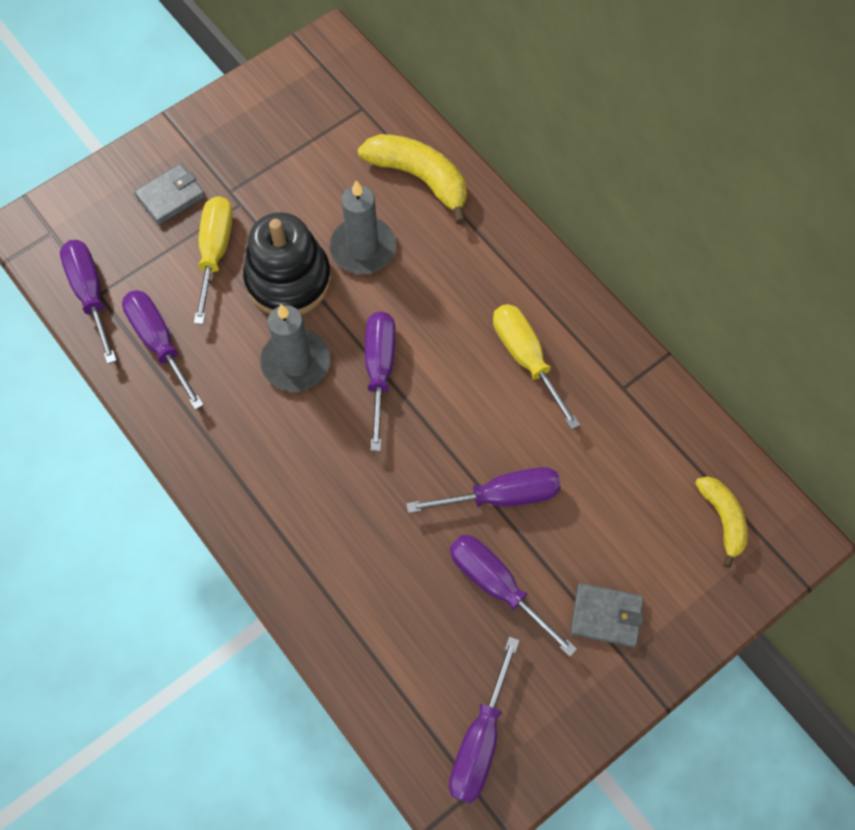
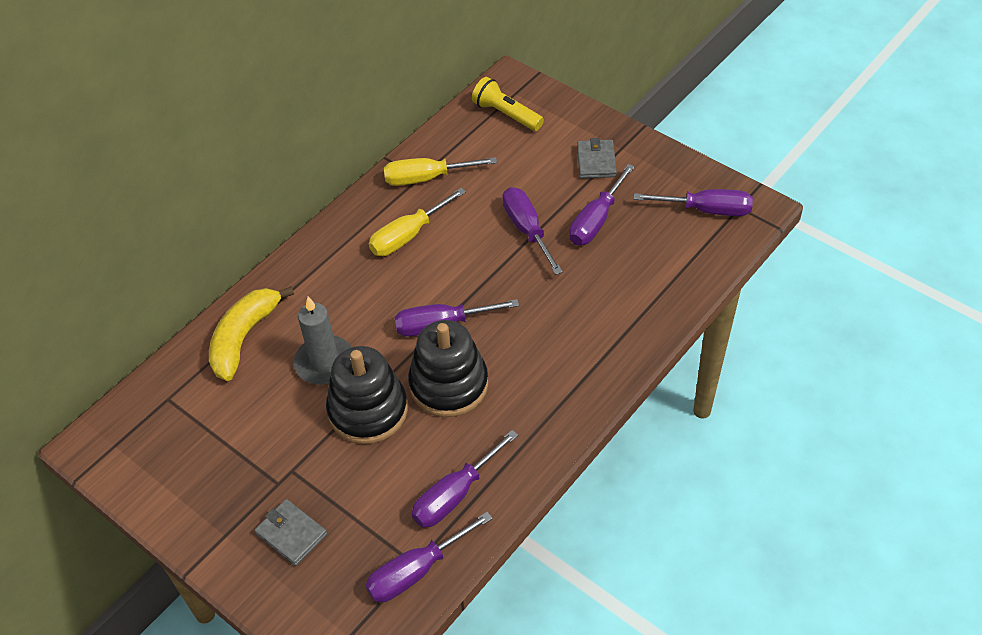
camera: 100 degrees left, 15 degrees down
yellow screwdriver [194,196,233,324] -> yellow screwdriver moved to [384,157,497,186]
grey candle [260,304,330,391] -> black stacking toy [408,320,488,417]
yellow banana [695,477,748,568] -> yellow flashlight [472,77,544,131]

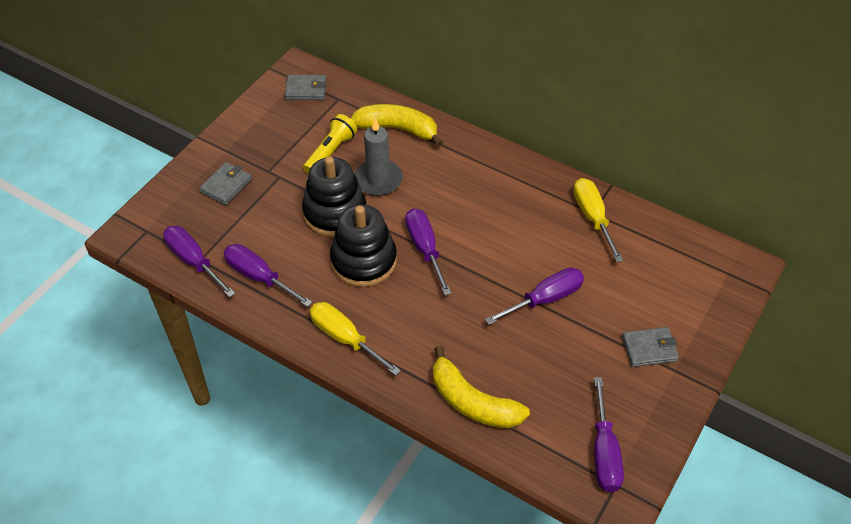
camera: 80 degrees right, 0 degrees up
yellow screwdriver [369,188,466,256] -> yellow screwdriver moved to [310,302,401,376]
yellow flashlight [472,77,544,131] -> yellow flashlight moved to [303,114,357,174]
purple screwdriver [569,164,635,245] -> none
none -> grey wallet [285,75,326,100]
none -> yellow banana [433,346,530,428]

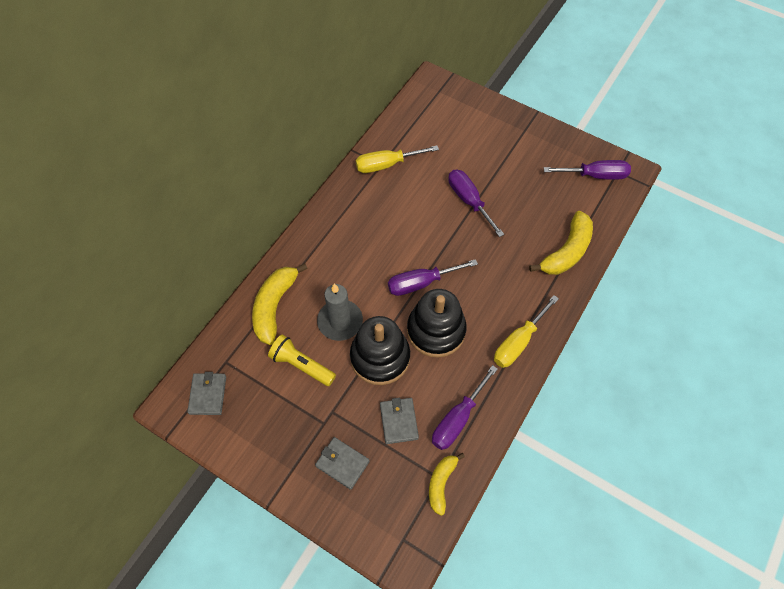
camera: 90 degrees left, 10 degrees up
purple screwdriver [163,226,236,298] -> yellow banana [429,453,465,516]
grey wallet [622,327,679,367] -> grey wallet moved to [380,398,419,444]

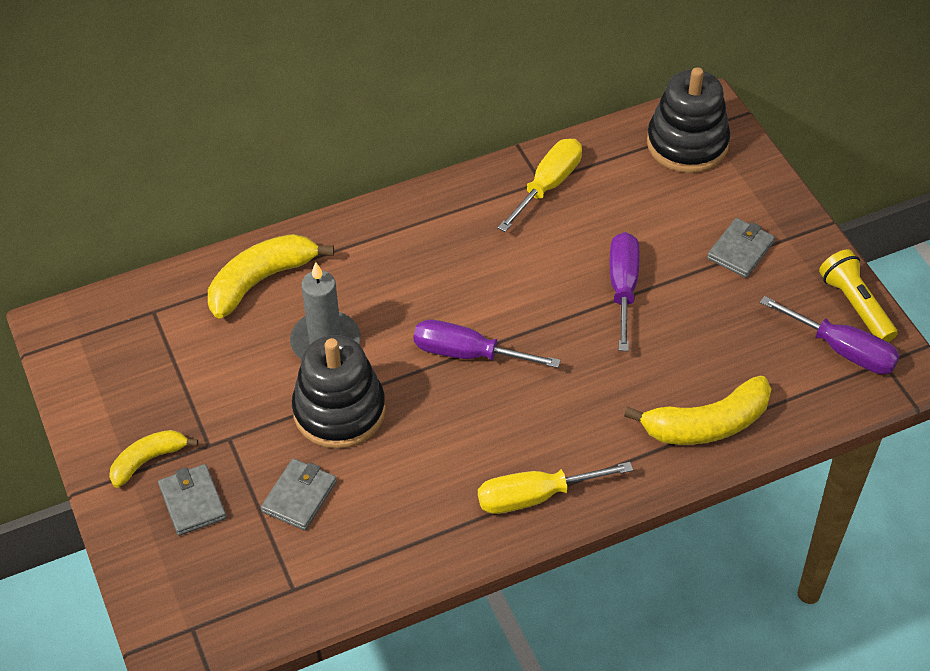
camera: 35 degrees right, 10 degrees down
grey wallet [187,372,226,415] -> grey wallet moved to [707,218,775,278]
yellow flashlight [268,335,336,386] -> yellow flashlight moved to [819,249,898,342]
yellow screwdriver [356,145,439,173] -> yellow screwdriver turned 105 degrees clockwise [498,139,582,232]
black stacking toy [407,289,467,358] -> black stacking toy moved to [647,67,730,173]
yellow banana [429,453,465,516] -> yellow banana moved to [109,430,198,488]
purple screwdriver [432,365,498,450] -> none

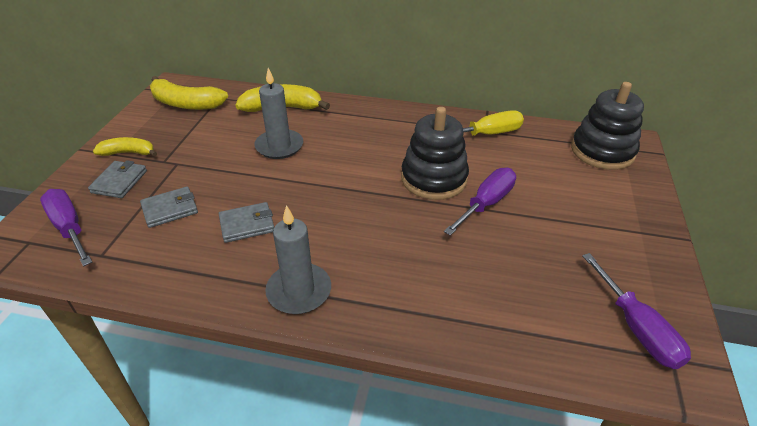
camera: 35 degrees right, 10 degrees down
black stacking toy [292,335,386,449] -> black stacking toy moved to [401,107,469,200]
purple screwdriver [414,320,561,368] -> purple screwdriver moved to [40,189,92,266]
yellow screwdriver [478,462,633,514] -> grey candle [265,205,331,314]
yellow banana [624,376,771,445] -> yellow banana moved to [150,76,228,110]
grey wallet [707,218,775,278] -> grey wallet moved to [219,202,274,243]
yellow flashlight [819,249,898,342] -> none

